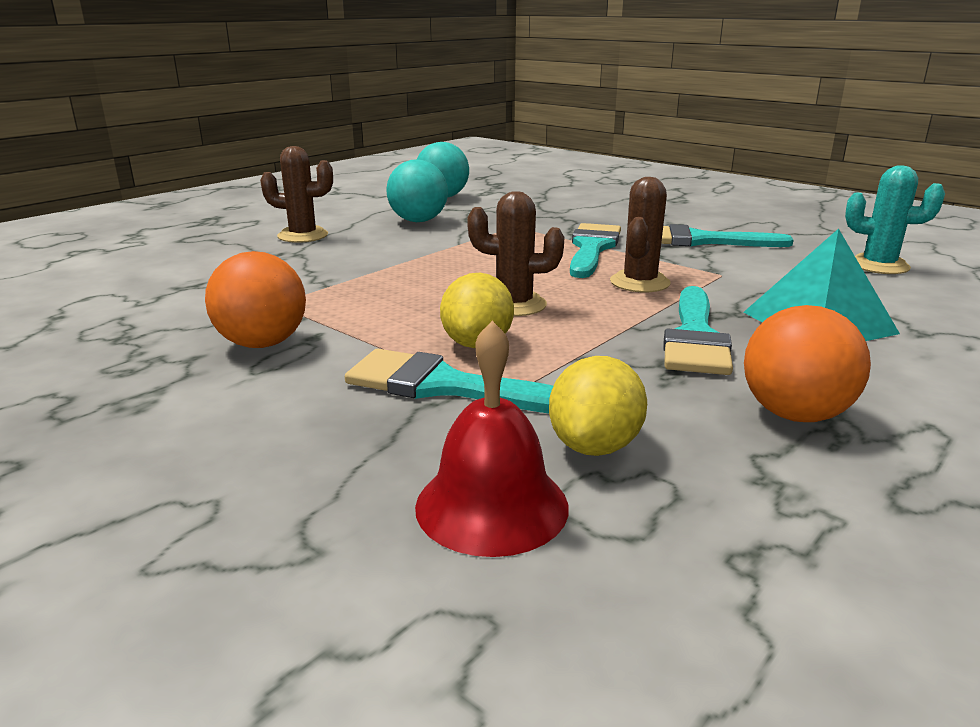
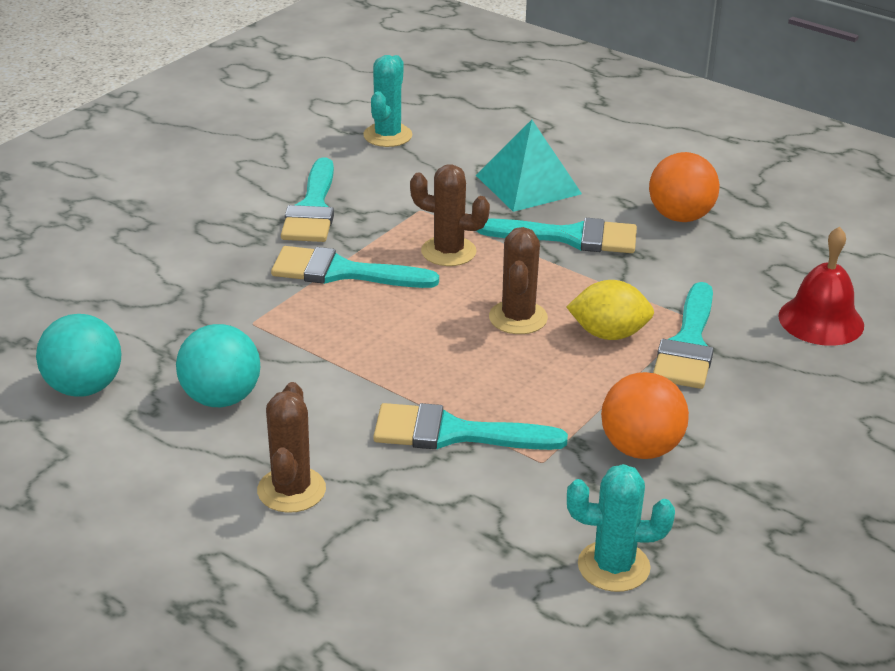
camera: 95 degrees left, 10 degrees up
yellow lemon [549,356,647,456] -> none
none -> turquoise brush [373,403,568,450]
none -> turquoise cactus [567,464,675,592]

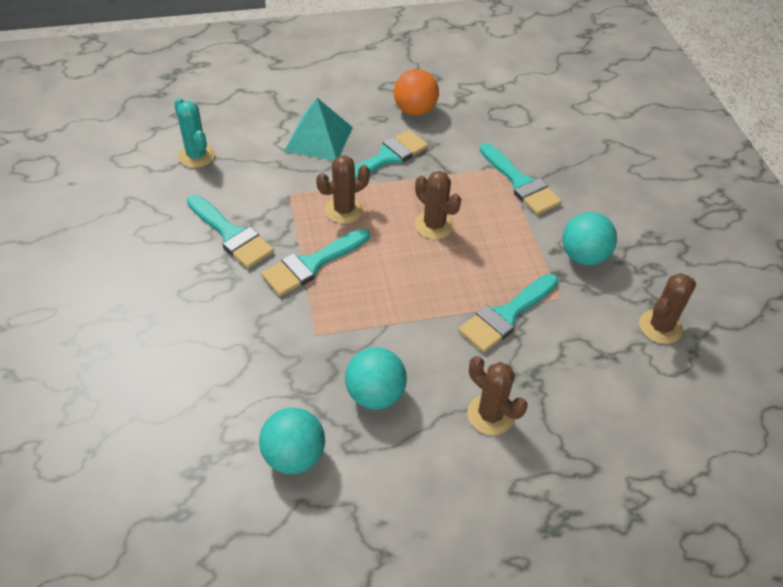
camera: 50 degrees left, 15 degrees up
yellow lemon [567,280,654,340] -> none
turquoise cactus [567,464,675,592] -> brown cactus [639,273,696,344]
orange ball [601,372,689,459] -> turquoise ball [562,212,617,265]
red bell [778,227,864,346] -> none

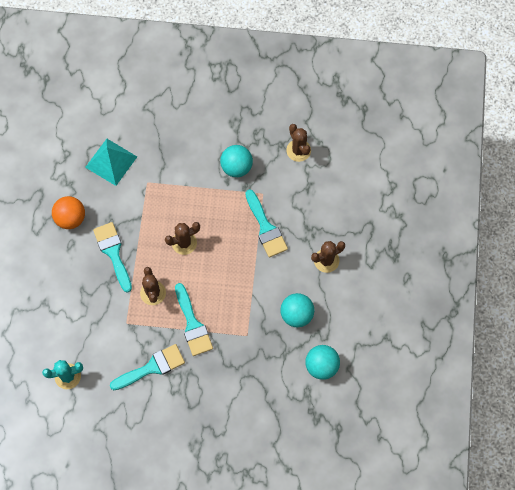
camera: 70 degrees left, 20 degrees up
turquoise pyramid [285,98,353,161] -> turquoise pyramid moved to [85,139,137,186]
turquoise brush [480,143,562,215] -> none

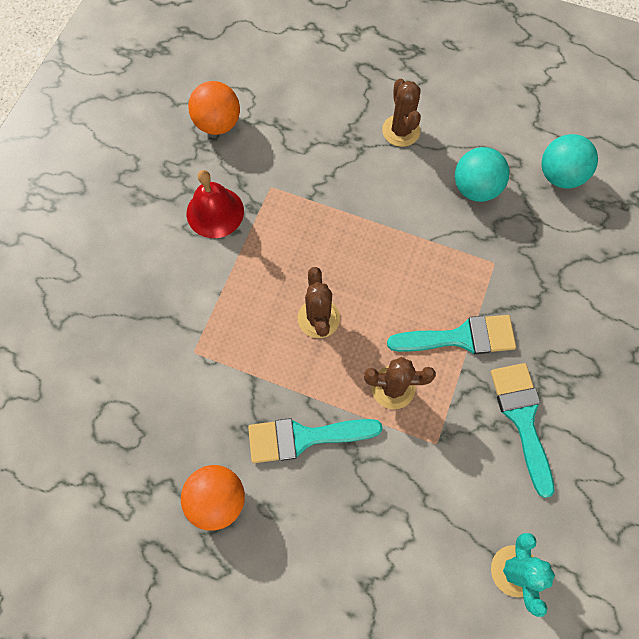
camera: 75 degrees left, 0 degrees up
turquoise pyramid [85,139,137,186] -> none
turquoise ball [220,145,253,177] -> red bell [187,170,244,238]
turquoise brush [245,189,288,257] -> none
brown cactus [286,124,311,162] -> orange ball [188,81,240,135]

